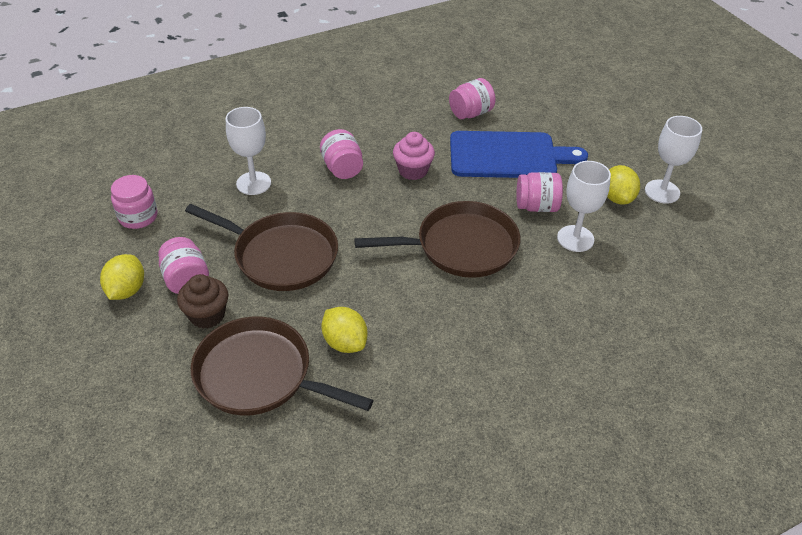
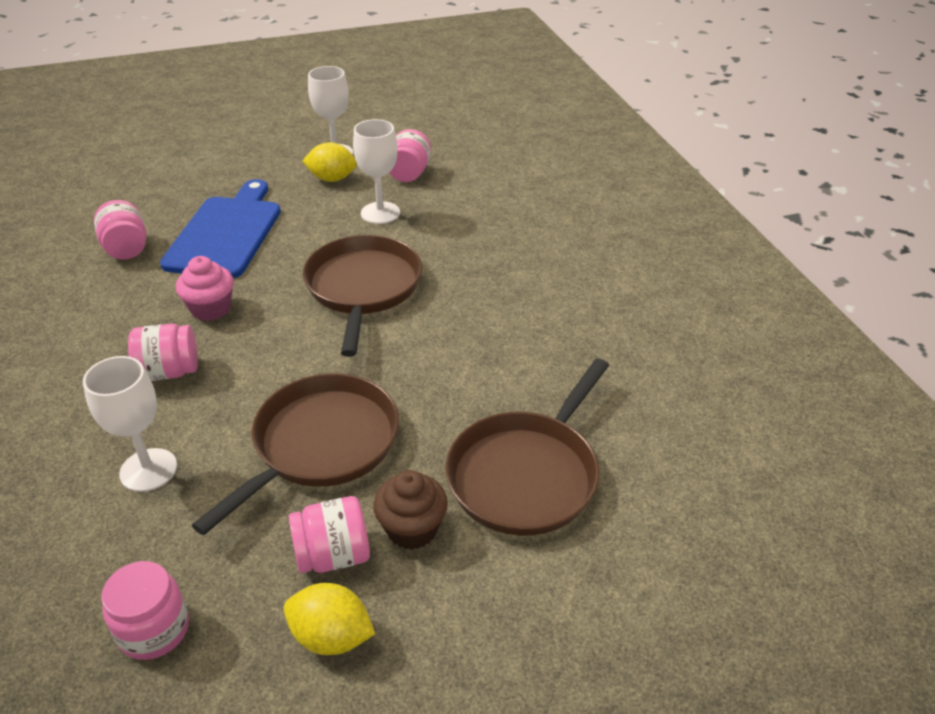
camera: 80 degrees left, 5 degrees down
yellow lemon [321,307,367,353] -> none
pink jar [516,172,563,212] -> pink jar moved to [389,129,431,182]

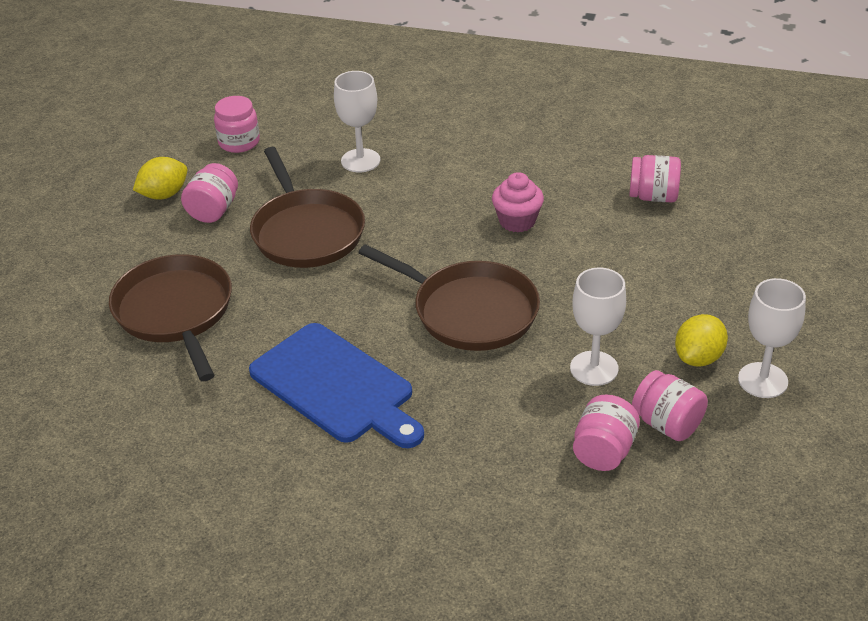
camera: 125 degrees right, 0 degrees up
pink jar [128,324,198,381] -> pink jar moved to [573,394,640,471]
blue cutting board [160,179,281,278] -> blue cutting board moved to [249,323,424,448]
brown cupcake [373,470,448,550] -> none

